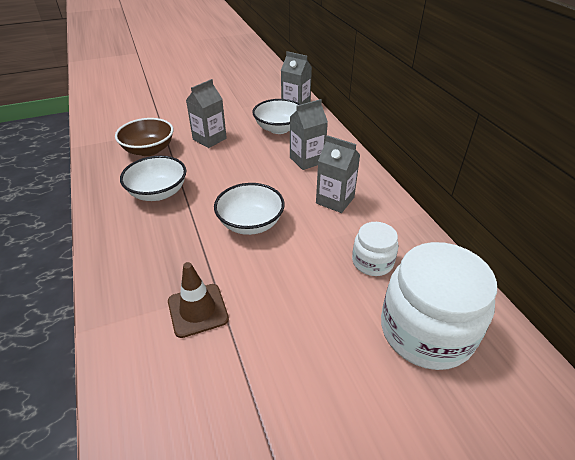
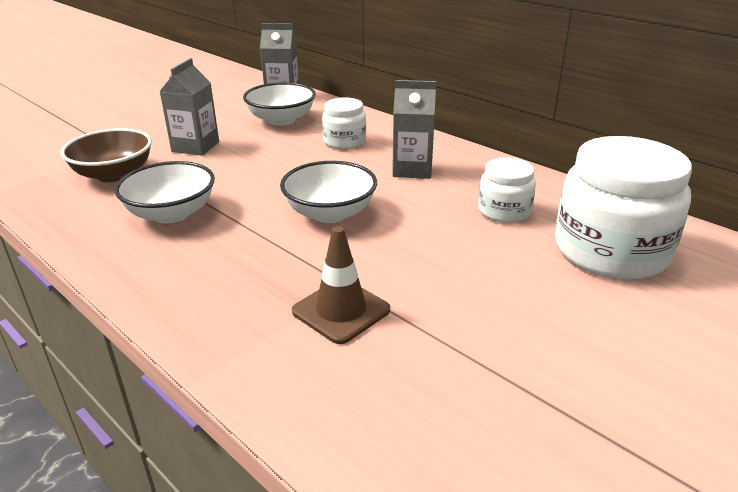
camera: 25 degrees left, 10 degrees down
grey carton [290,99,328,170] -> white jar [322,97,366,149]

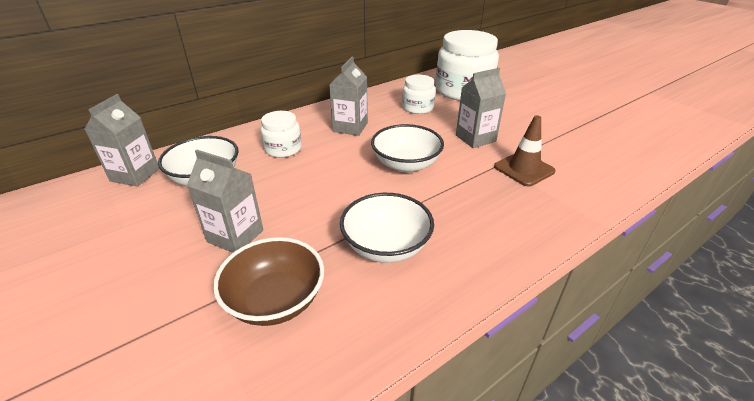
camera: 80 degrees left, 5 degrees up
none -> grey carton [456,68,506,148]

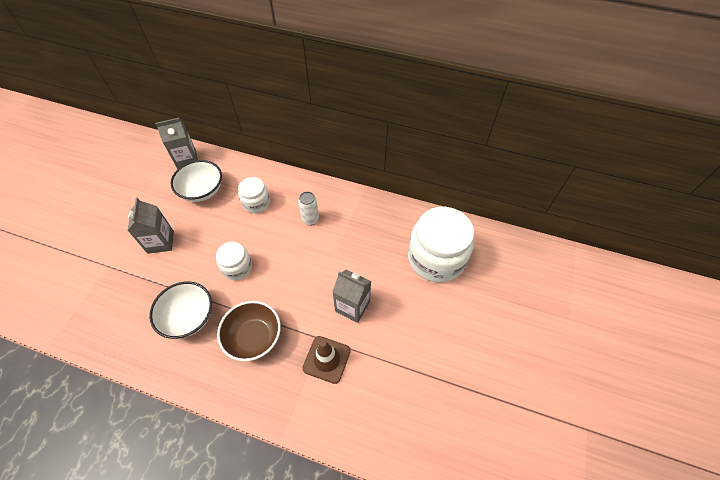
camera: 55 degrees right, 20 degrees up
brown bowl [213,237,324,326] -> brown bowl moved to [217,301,281,361]
grey carton [329,57,368,136] -> white can [298,192,319,225]
white bowl [371,124,444,173] -> none
white jar [402,75,436,114] -> white jar moved to [216,242,252,280]

